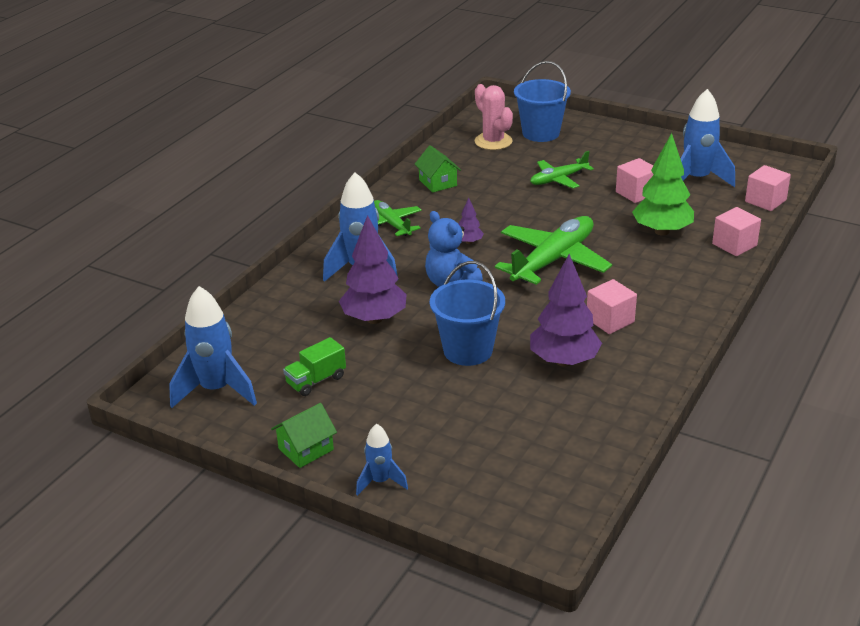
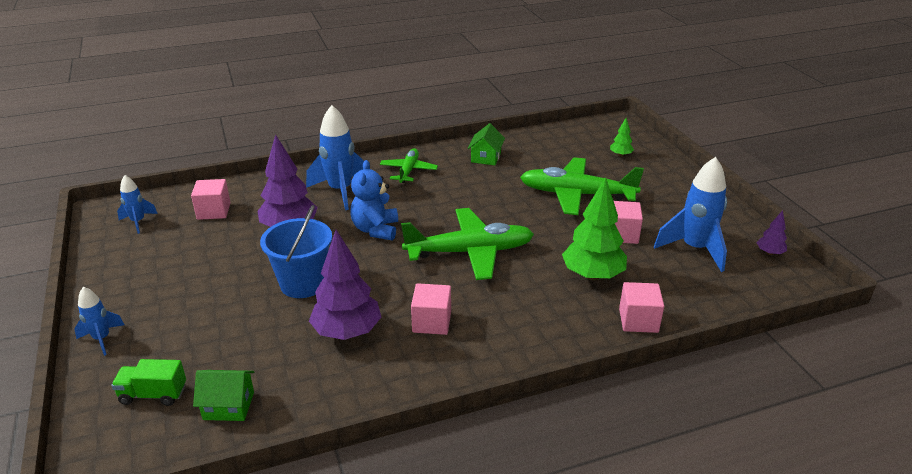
camera: 40 degrees right, 0 degrees up
blue rocket [169,286,257,408] -> blue rocket [117,175,158,234], size x0.55
green house [271,403,337,468] -> green house moved to [193,370,254,421]
green truck [283,337,346,396] -> green truck moved to [111,359,186,406]
purple tree [458,198,484,244] -> purple tree moved to [757,210,787,255]
pink cactus [475,84,513,150] -> none
blue bucket [514,61,571,142] -> green tree [610,118,634,157]
green plane [530,151,594,188] -> green plane [520,157,644,215], size x1.75
pink cube [745,165,791,211] -> pink cube moved to [191,179,231,220]

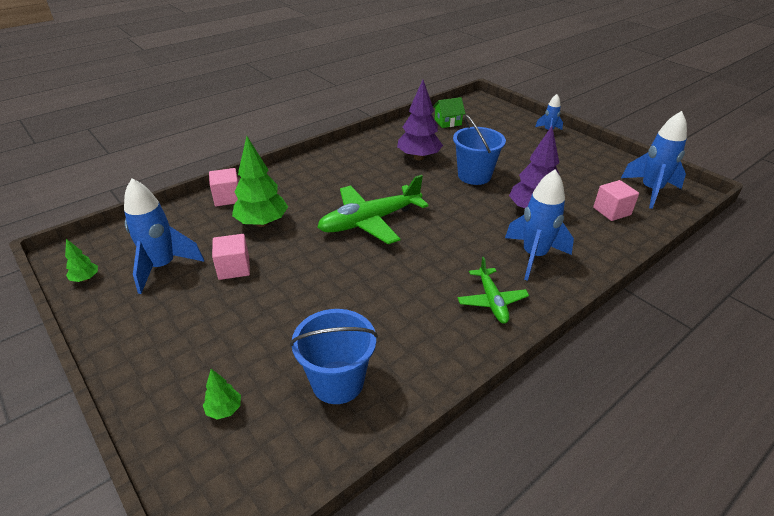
camera: 160 degrees right, 5 degrees up
green truck [111,359,186,406] -> none
blue rocket [117,175,158,234] -> blue rocket [621,111,687,209], size x1.83
blue teddy bear [350,160,398,241] -> none
pink cube [411,283,451,335] -> none
green house [467,123,505,165] -> none
green plane [520,157,644,215] -> none
purple tree [757,210,787,255] -> green tree [65,239,98,282]
none -> blue bucket [290,309,378,404]

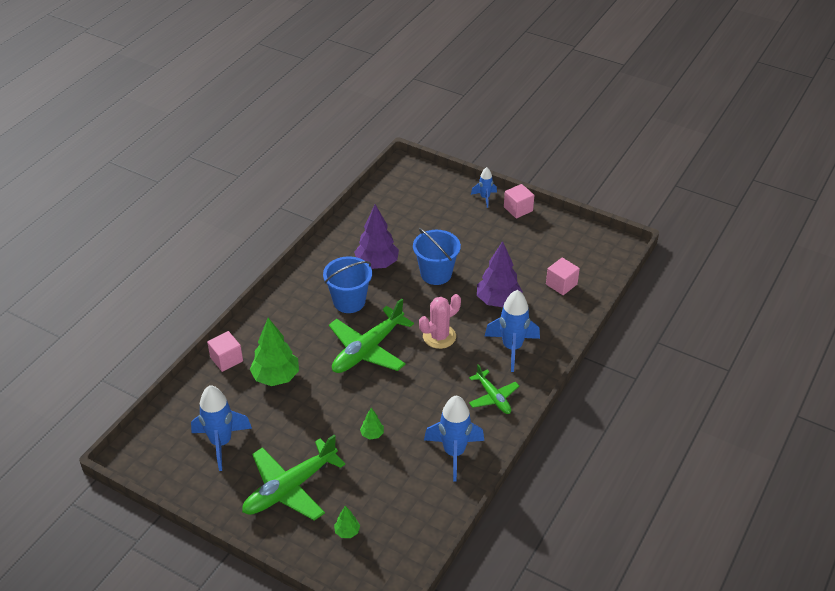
camera: 20 degrees left, 5 degrees up
green tree [65,239,98,282] -> green tree moved to [360,408,384,439]
pink cube [212,234,250,280] -> pink cube moved to [504,184,534,218]
blue bucket [290,309,378,404] -> blue bucket moved to [323,256,372,313]
green house [433,97,466,128] -> none
blue rocket [621,111,687,209] -> blue rocket moved to [424,395,484,482]
none -> green plane [242,435,345,521]
none -> pink cactus [419,294,461,349]

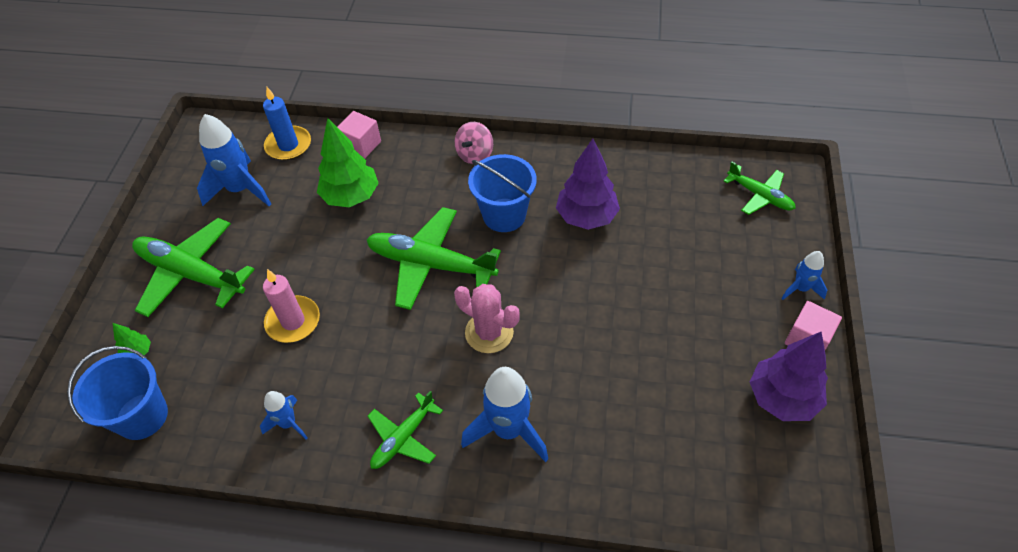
camera: 70 degrees right, 10 degrees up
green tree [360,408,384,439] -> pink candle [263,269,320,343]
blue bucket [413,228,461,285] -> blue bucket moved to [67,346,168,440]
blue rocket [424,395,484,482] -> blue rocket [260,391,307,439], size x0.55
purple tree [477,241,523,307] -> purple tree moved to [750,331,828,421]
pink cube [546,257,580,295] -> none
none -> blue candle [263,87,311,160]
none -> pink spinning top [455,122,493,164]
none -> green plane [723,162,796,215]

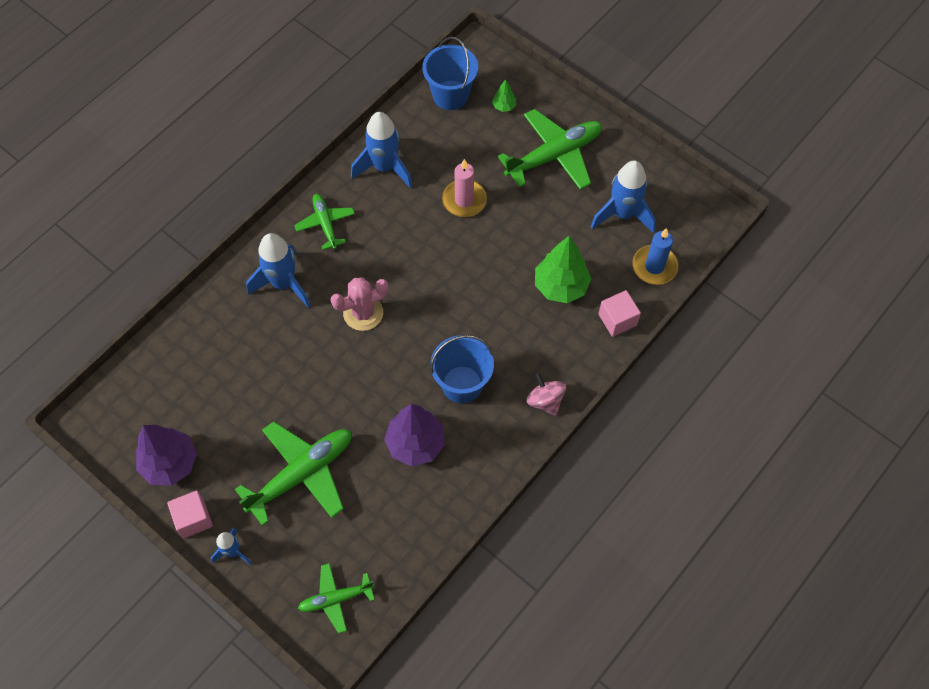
camera: 120 degrees right, 10 degrees up
blue rocket [260,391,307,439] -> blue rocket [351,112,412,188], size x1.83
green plane [367,207,501,310] -> green plane moved to [235,421,352,526]

